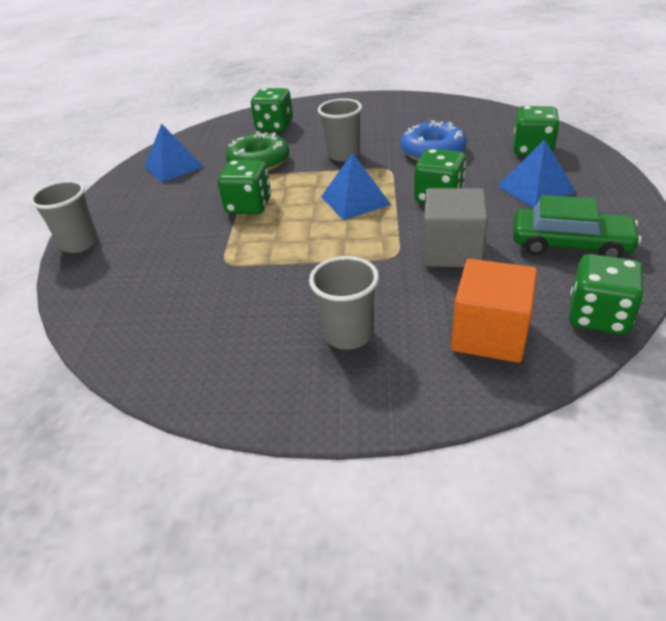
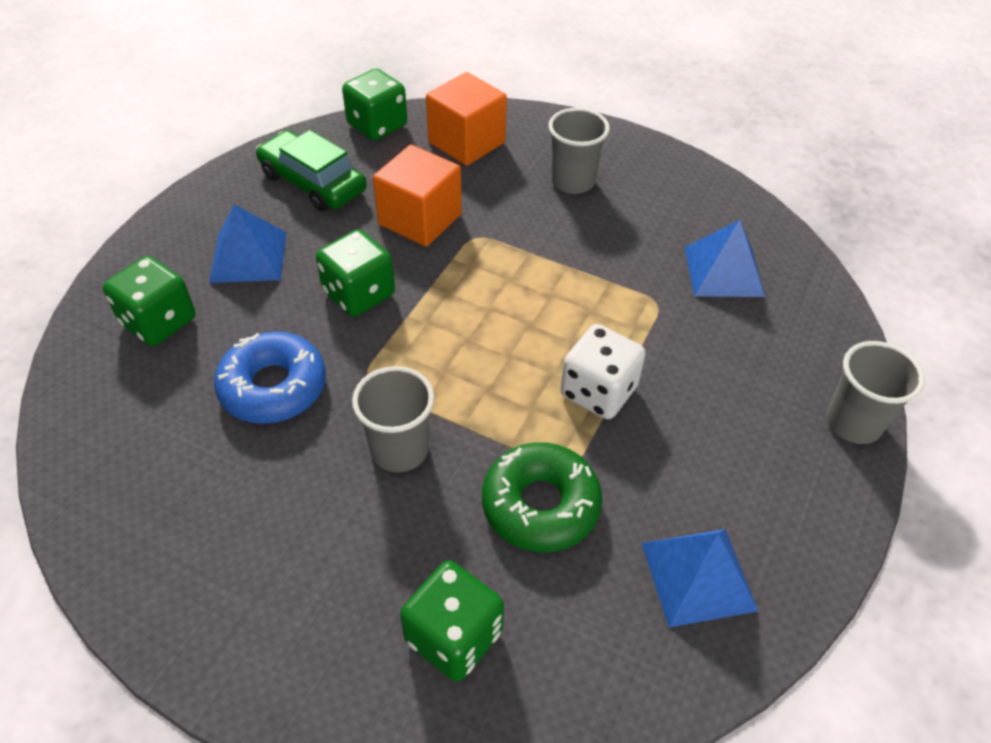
camera: 160 degrees left, 10 degrees up
green dice [218,160,271,214] -> white dice [560,324,646,419]
blue pyramid [321,152,391,220] -> blue pyramid moved to [684,220,765,297]
grey cube [423,188,488,267] -> orange cube [373,145,462,247]

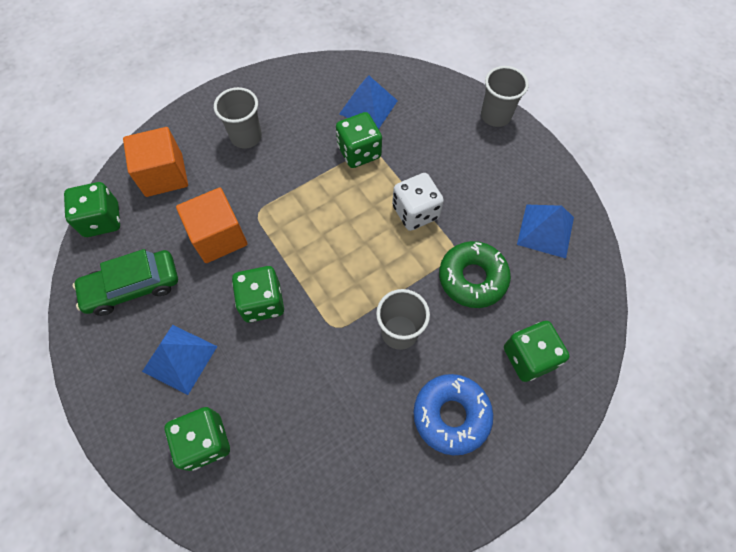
camera: 60 degrees left, 15 degrees up
blue donut [214,332,326,424] -> blue donut moved to [413,374,493,456]
none -> green dice [336,112,382,168]

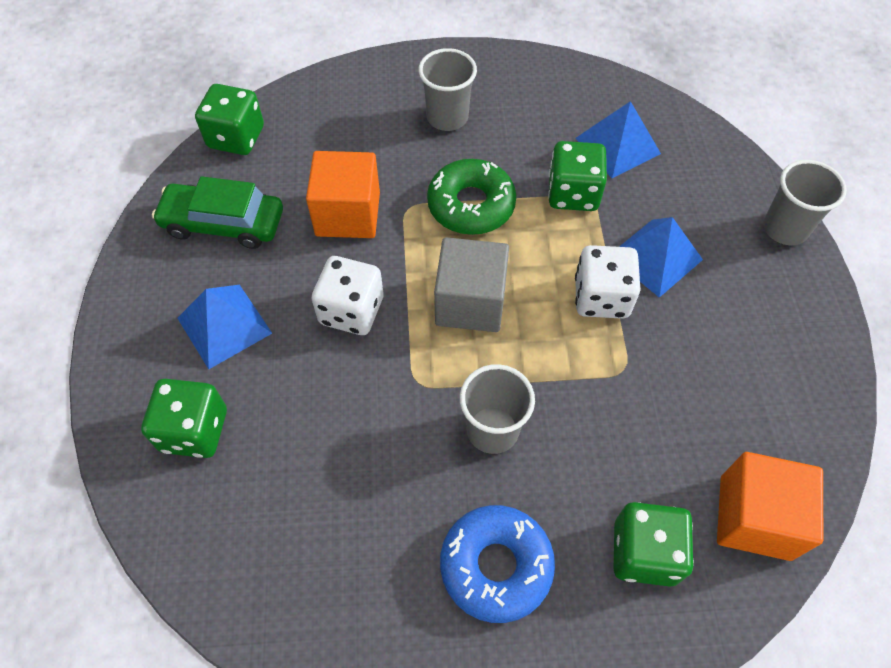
camera: 30 degrees right, 5 degrees down
orange cube [123,127,188,197] -> orange cube moved to [717,452,823,561]
green dice [232,266,284,323] -> white dice [311,256,384,335]
green donut [439,241,511,308] -> green donut moved to [427,159,516,235]
blue pyramid [517,205,574,259] -> blue pyramid moved to [619,217,703,298]
none -> grey cube [434,237,509,332]

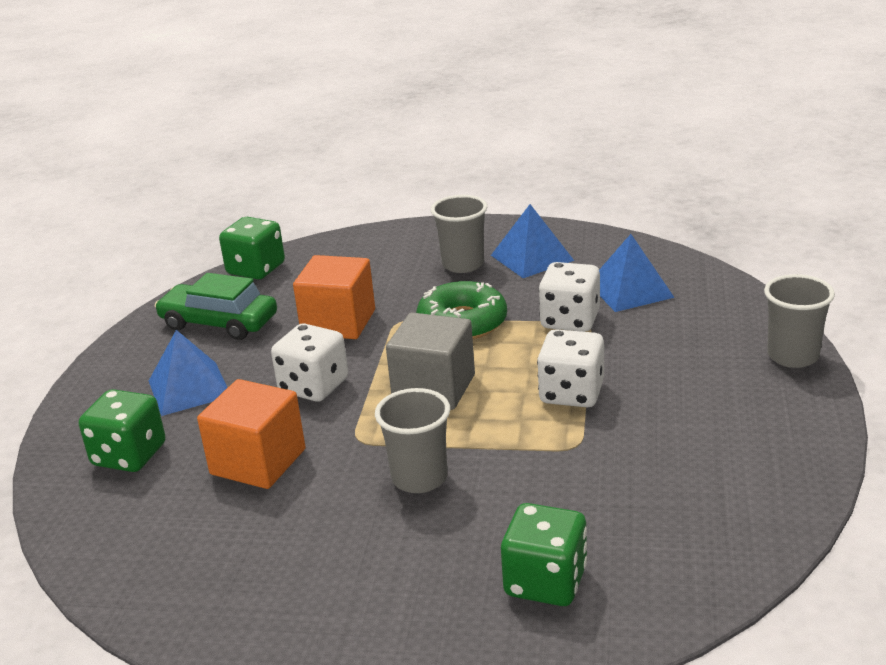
camera: 15 degrees right, 30 degrees down
blue donut [440,505,555,623] -> none
green dice [548,141,607,211] -> white dice [539,262,600,332]
blue pyramid [619,217,703,298] -> blue pyramid moved to [491,204,574,278]
orange cube [717,452,823,561] -> orange cube moved to [197,379,306,489]

